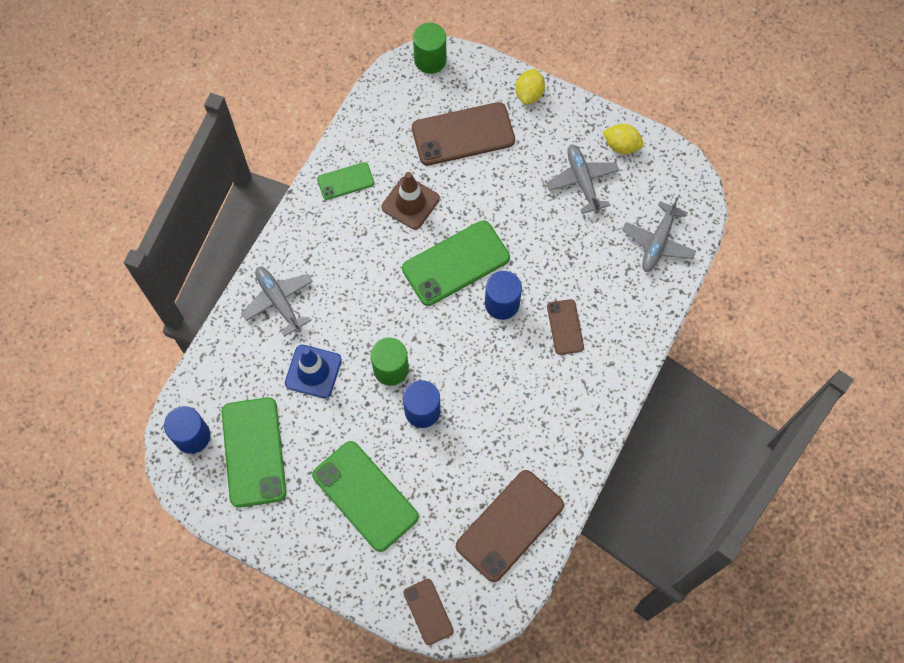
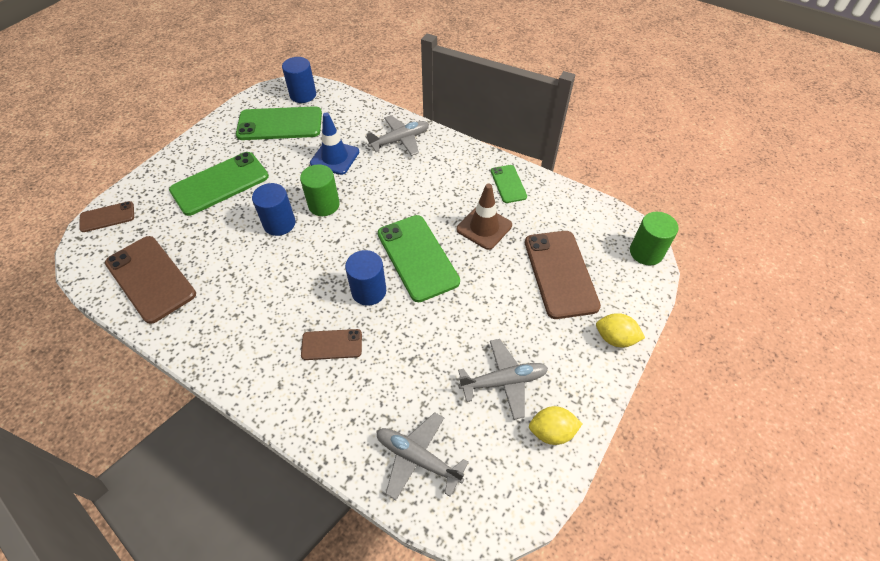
camera: 95 degrees right, 15 degrees down
yellow lemon [603,124,644,154] -> yellow lemon turned 60 degrees clockwise [529,406,583,445]

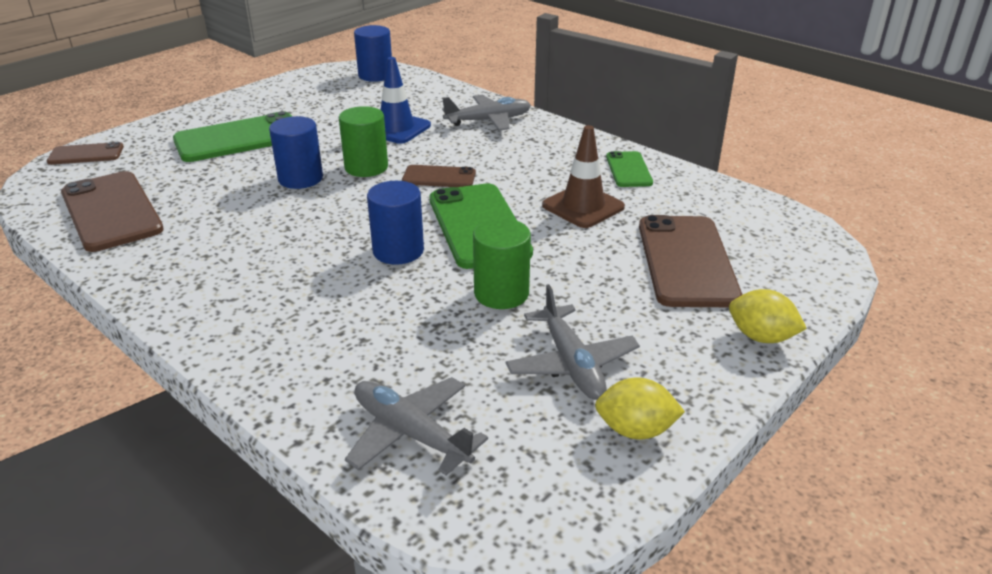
camera: 10 degrees right, 20 degrees down
green phone [236,106,322,140] -> none
brown phone [301,329,362,360] -> brown phone moved to [402,165,476,187]
grey plane [458,339,548,420] -> grey plane turned 75 degrees clockwise [506,284,640,400]
green cylinder [630,212,678,266] -> green cylinder moved to [473,218,531,309]

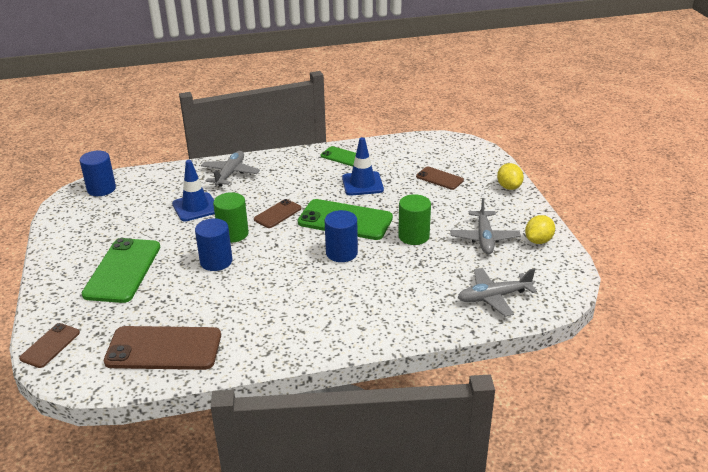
camera: 55 degrees left, 0 degrees up
grey plane [506,284,640,400] -> grey plane turned 75 degrees clockwise [450,198,521,254]
brown traffic cone [542,125,625,228] -> blue traffic cone [342,137,384,195]
brown phone [639,215,743,307] -> brown phone [416,166,464,190], size x0.54
yellow lemon [729,289,807,343] -> yellow lemon turned 75 degrees counterclockwise [497,163,524,190]

